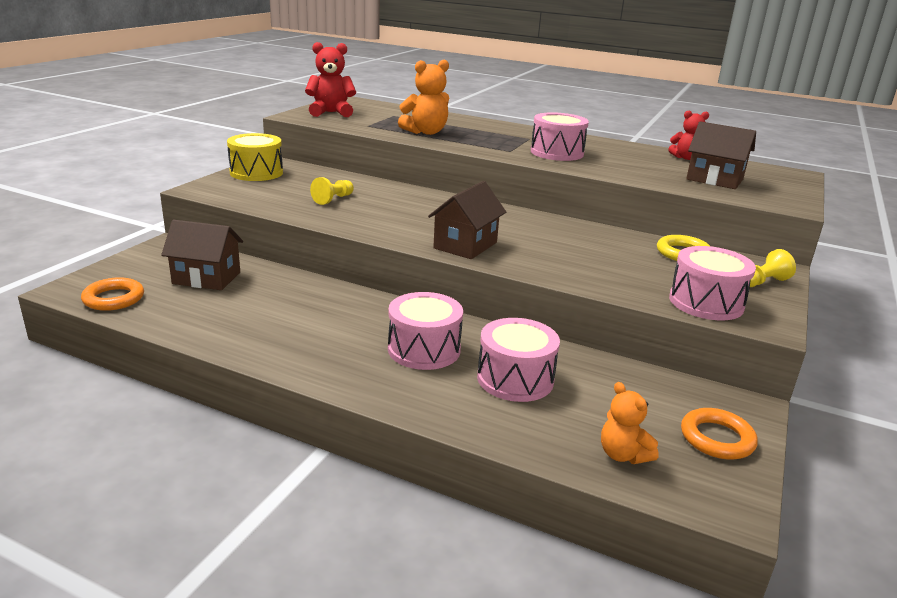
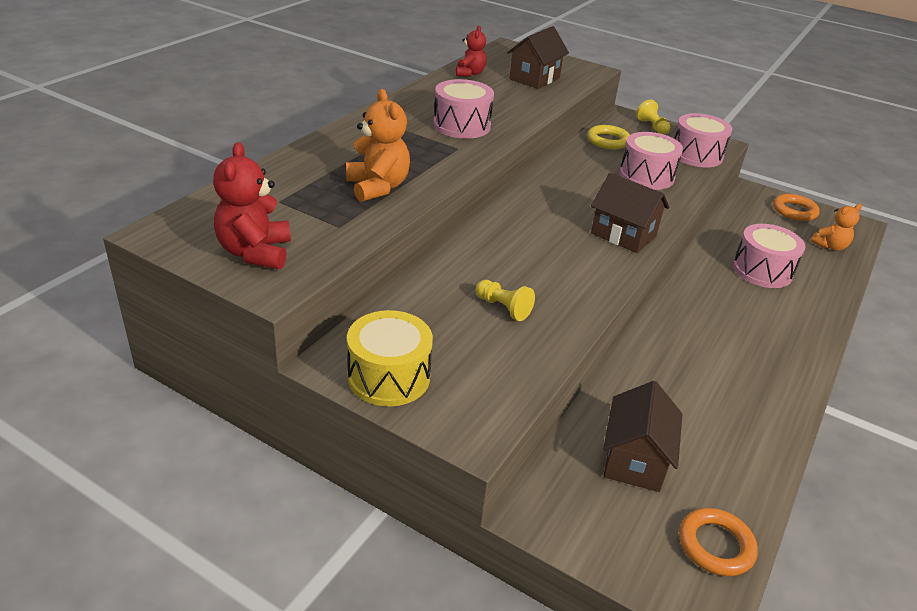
camera: 85 degrees left, 10 degrees up
pink drum [388,292,463,370] -> pink drum moved to [620,132,683,190]

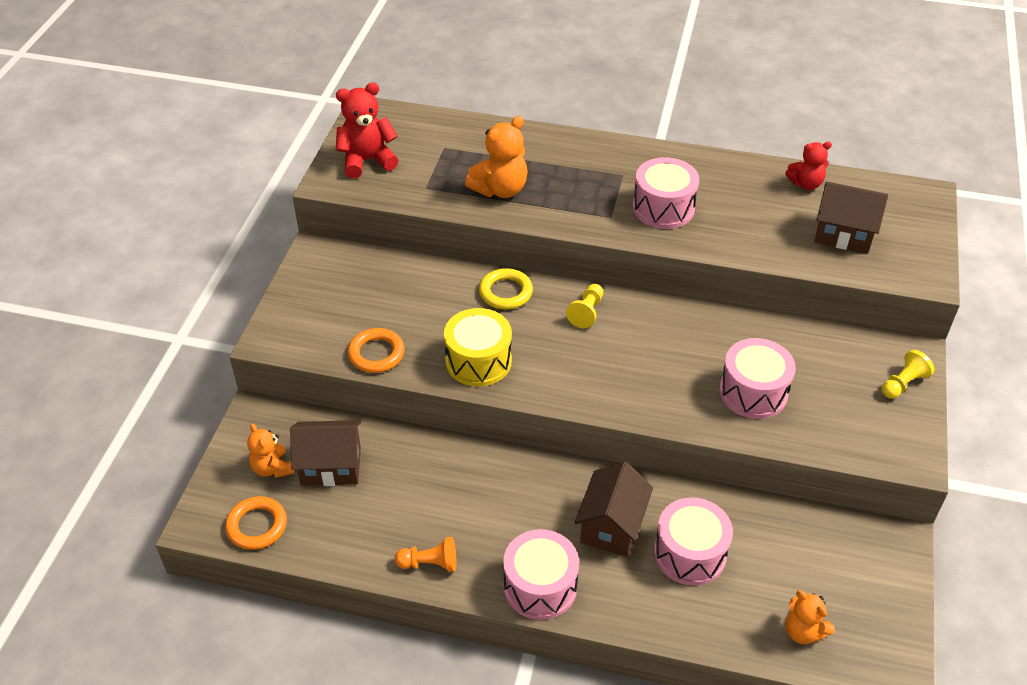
camera: 75 degrees right, 10 degrees up
yellow drum [347,310,433,406] -> yellow drum moved to [444,308,512,387]
yellow pawn [476,280,535,321] -> yellow pawn moved to [566,284,603,328]
yellow ring [587,125,630,150] -> yellow ring moved to [479,268,533,309]
brown house [591,173,669,253] -> brown house moved to [574,461,653,557]
pink drum [674,113,732,167] -> pink drum moved to [503,529,579,620]
orange ring [773,194,820,221] -> orange ring moved to [348,328,405,373]
none -> orange teddy bear [247,423,294,478]
none -> orange pawn [395,537,456,572]

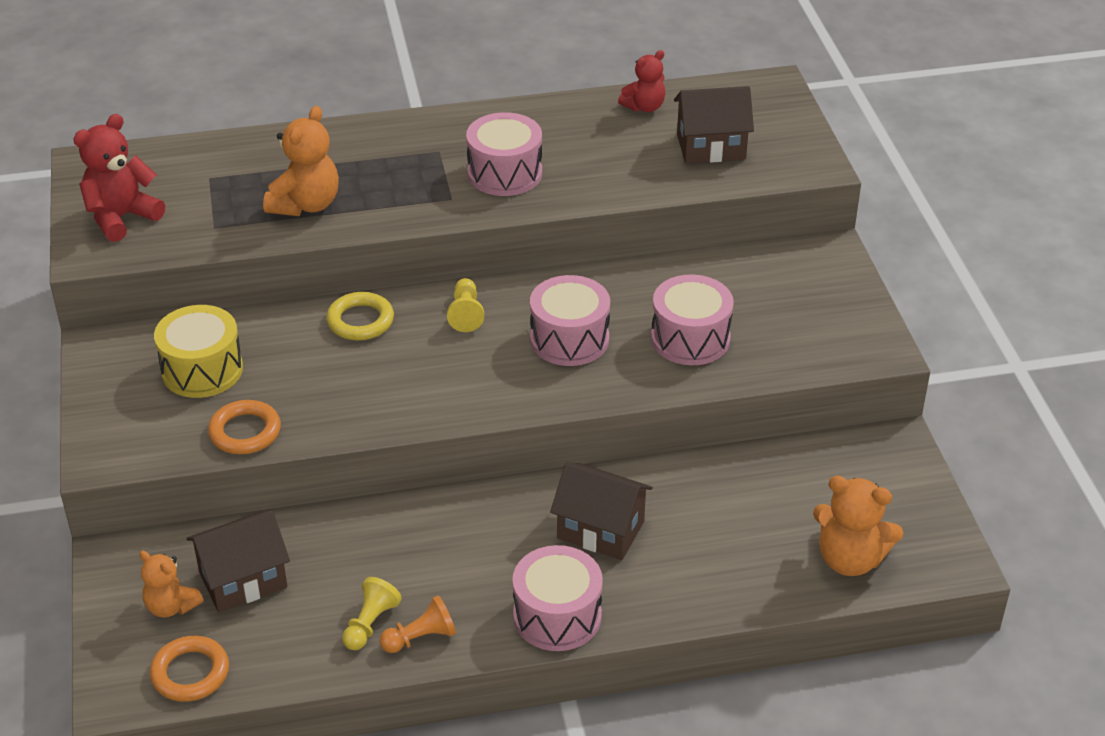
camera: 25 degrees left, 5 degrees down
yellow drum [444,308,512,387] -> yellow drum moved to [154,305,243,398]
brown house [574,461,653,557] -> brown house turned 60 degrees counterclockwise [550,462,653,560]
pink drum [654,497,733,586] -> pink drum moved to [530,275,610,366]
orange teddy bear [785,590,835,644] -> orange teddy bear [813,476,903,576], size x1.55
yellow pawn [882,349,935,399] -> yellow pawn moved to [342,577,402,650]

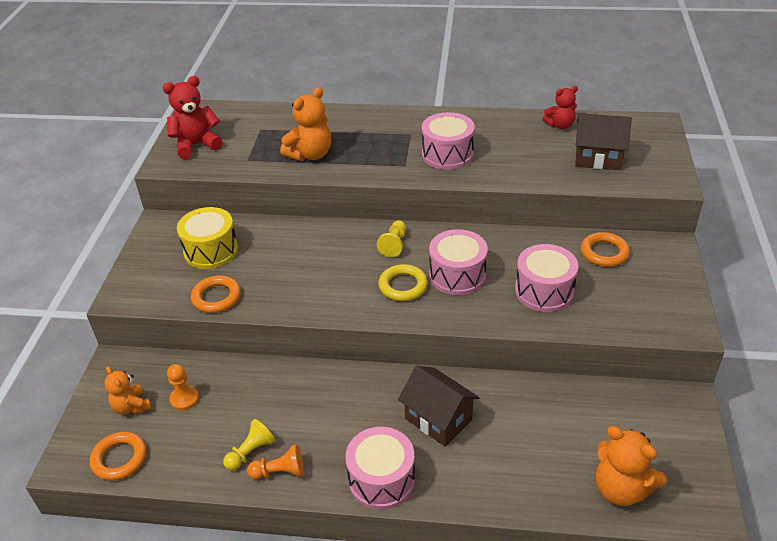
camera: 20 degrees right, 0 degrees up
brown house [186,510,290,612] -> orange pawn [167,364,199,411]
yellow ring [326,292,394,340] -> yellow ring moved to [378,264,428,301]
none -> orange ring [581,232,630,267]

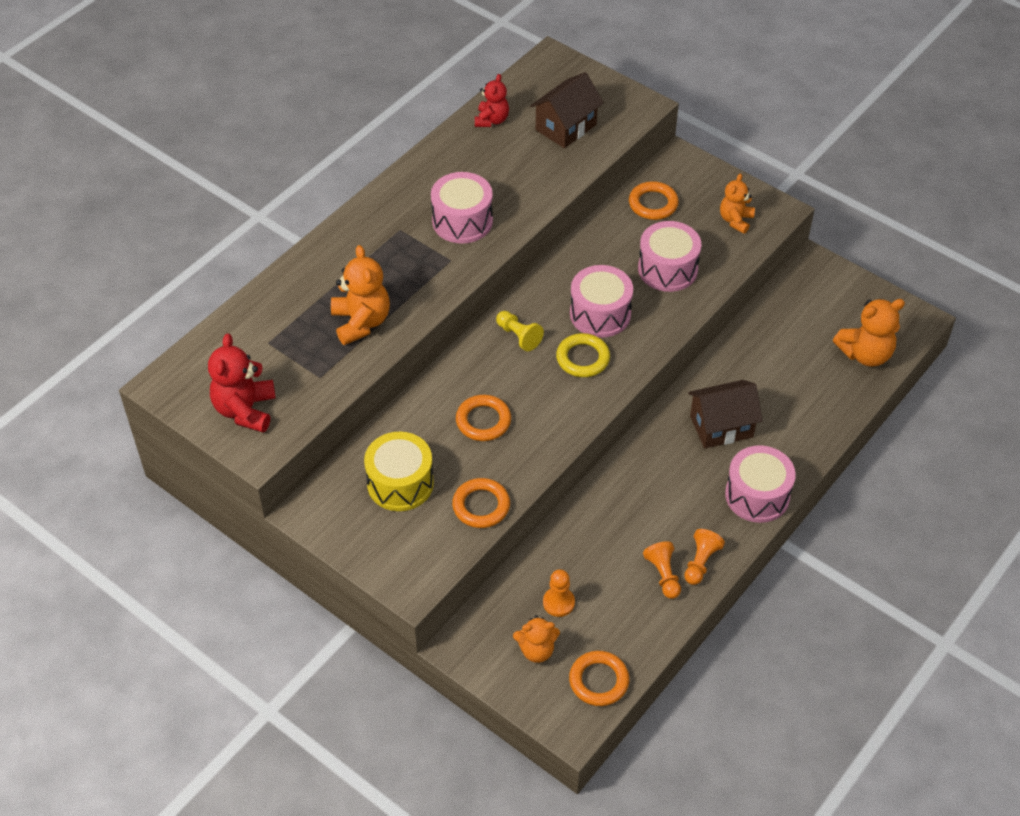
camera: 60 degrees left, 10 degrees up
yellow pawn [223,419,275,471] -> orange pawn [643,541,681,599]
none -> orange ring [456,395,511,441]
none -> orange teddy bear [720,174,755,234]

